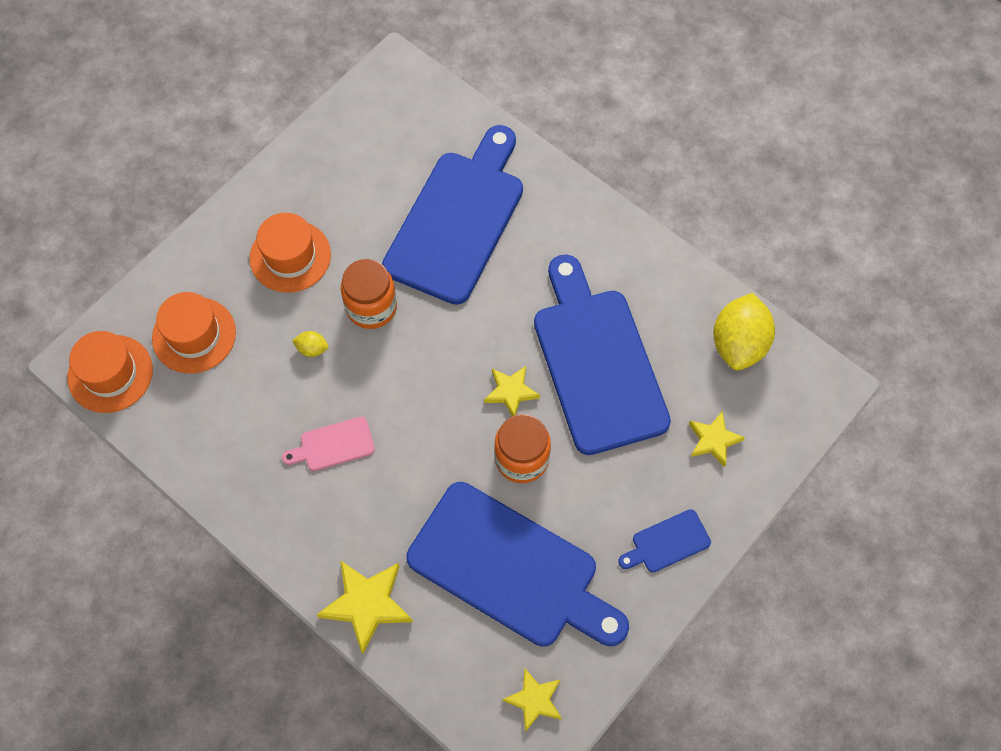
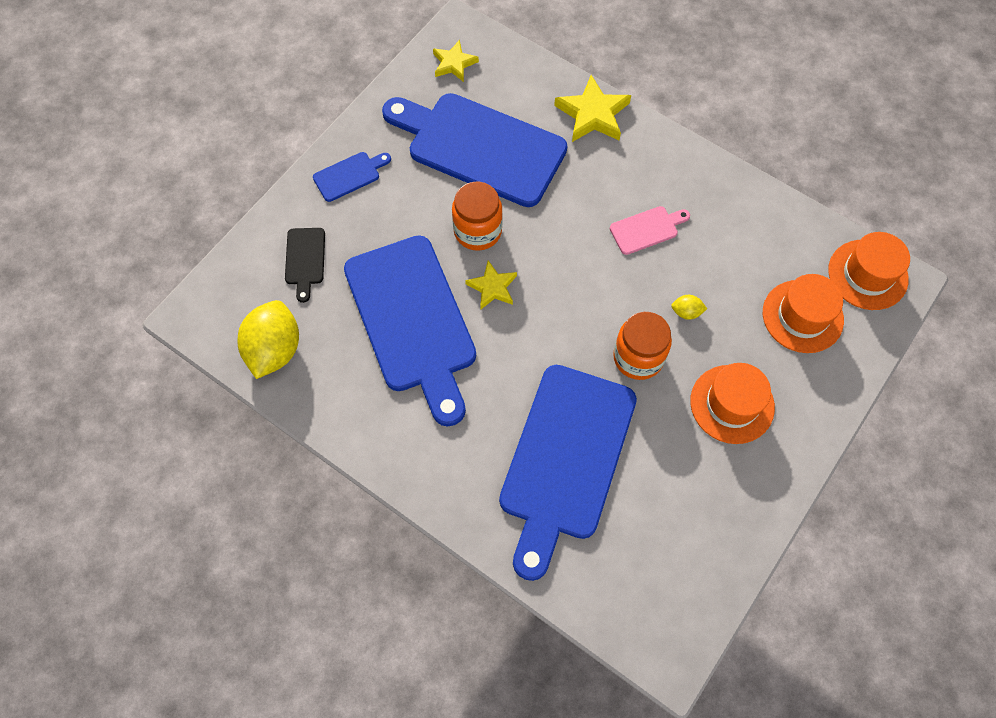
camera: 175 degrees right, 0 degrees up
yellow star [689,411,745,467] -> black cutting board [285,228,325,303]

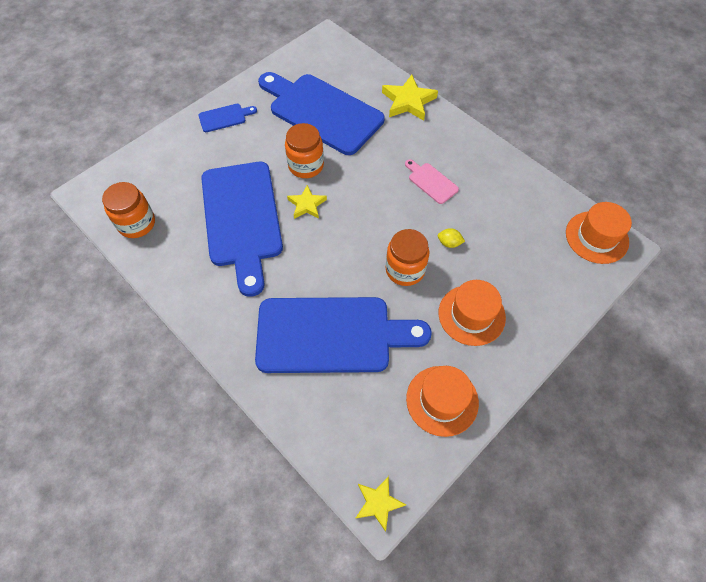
camera: 10 degrees right, 5 degrees down
yellow lemon [237,300,299,379] -> orange jar [102,182,155,238]
black cutting board [285,228,325,303] -> none
yellow star [433,40,479,82] -> yellow star moved to [356,476,406,532]
blue cutting board [499,365,637,581] -> blue cutting board turned 120 degrees counterclockwise [255,297,432,373]
pink cutting board [610,206,690,255] -> pink cutting board turned 120 degrees counterclockwise [405,159,459,204]
orange hat [763,274,844,353] -> orange hat moved to [406,366,479,437]

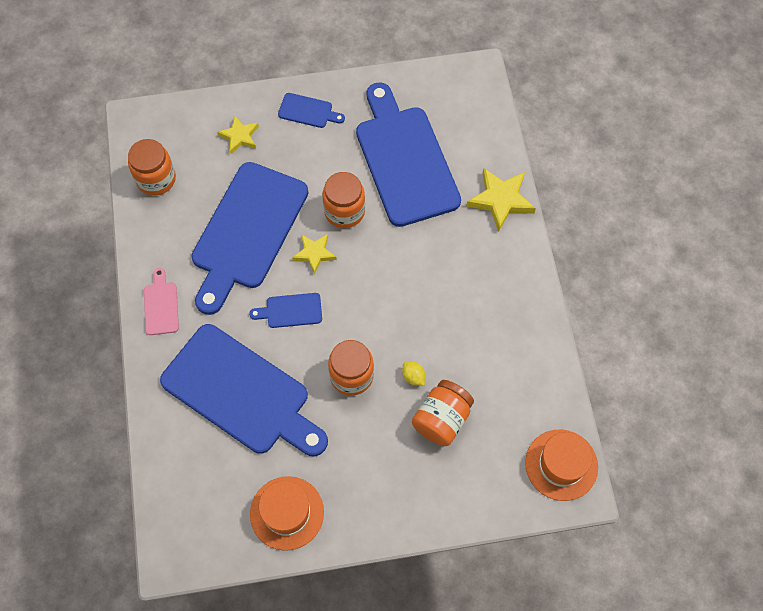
camera: 35 degrees right, 5 degrees up
yellow star [356,476,406,532] -> yellow star moved to [217,116,259,154]
pink cutting board [405,159,459,204] -> pink cutting board moved to [144,268,179,335]
orange hat [439,280,506,346] -> none
none -> blue cutting board [249,293,322,328]
none -> orange jar [412,380,474,446]

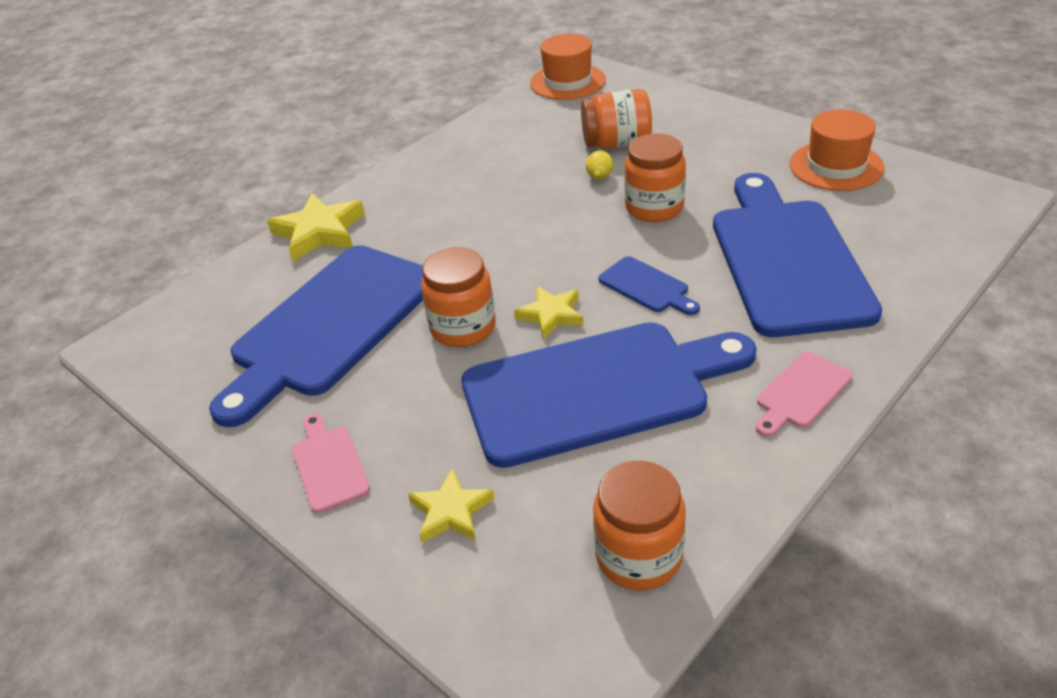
camera: 125 degrees left, 25 degrees down
blue cutting board [278,93,345,128] -> pink cutting board [292,414,370,513]

